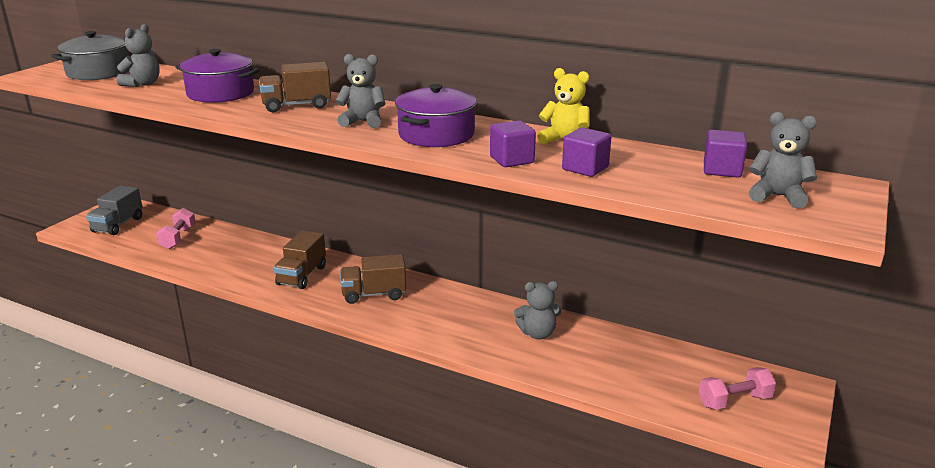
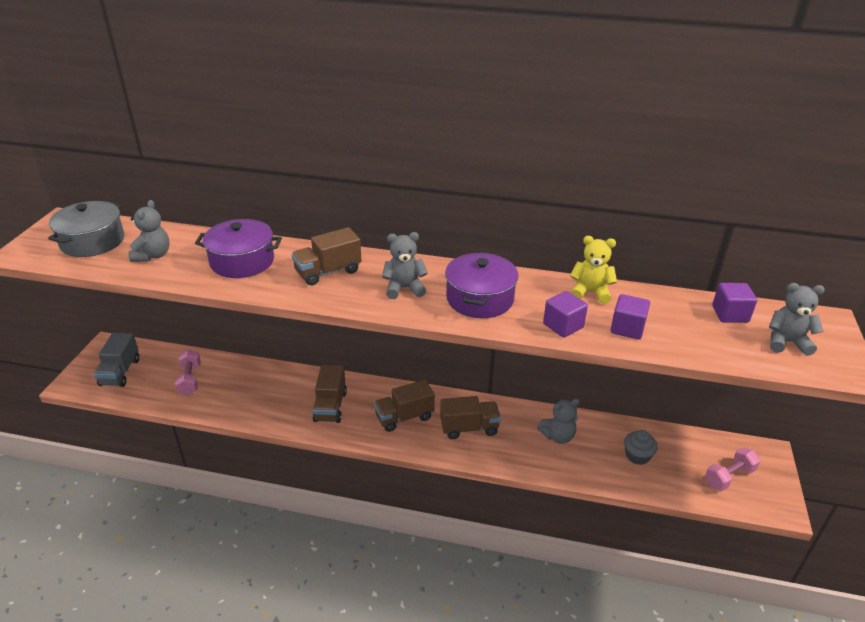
camera: 15 degrees left, 10 degrees up
none -> brown truck [440,396,501,439]
none -> grey cupcake [624,430,658,465]

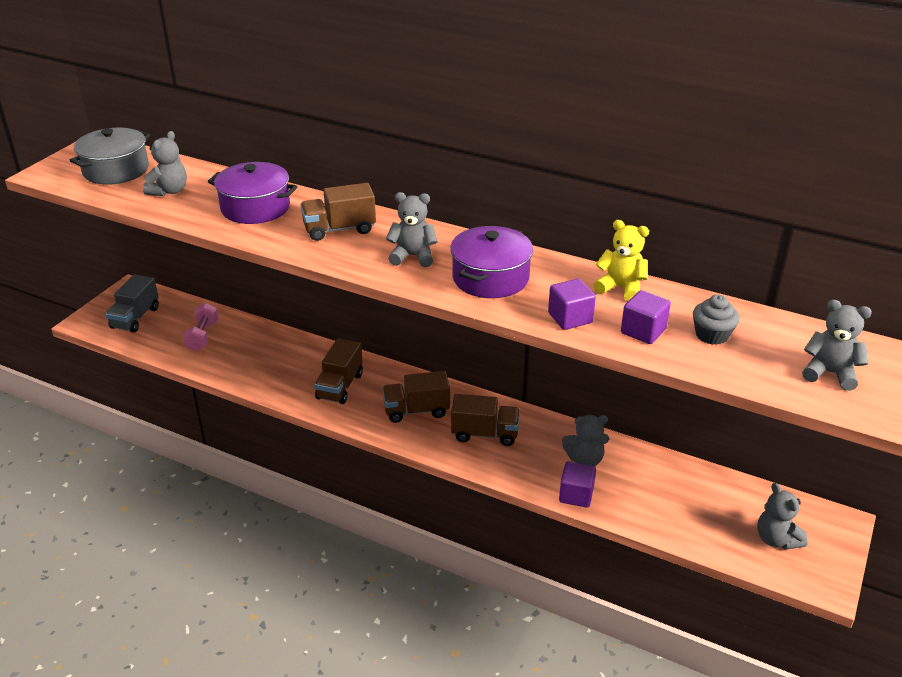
camera: 15 degrees right, 0 degrees up
grey cupcake [624,430,658,465] -> grey cupcake moved to [693,294,739,345]
pink dumbbell [705,447,760,491] -> grey teddy bear [757,483,808,550]
purple cube [712,283,757,323] -> purple cube moved to [559,461,596,508]

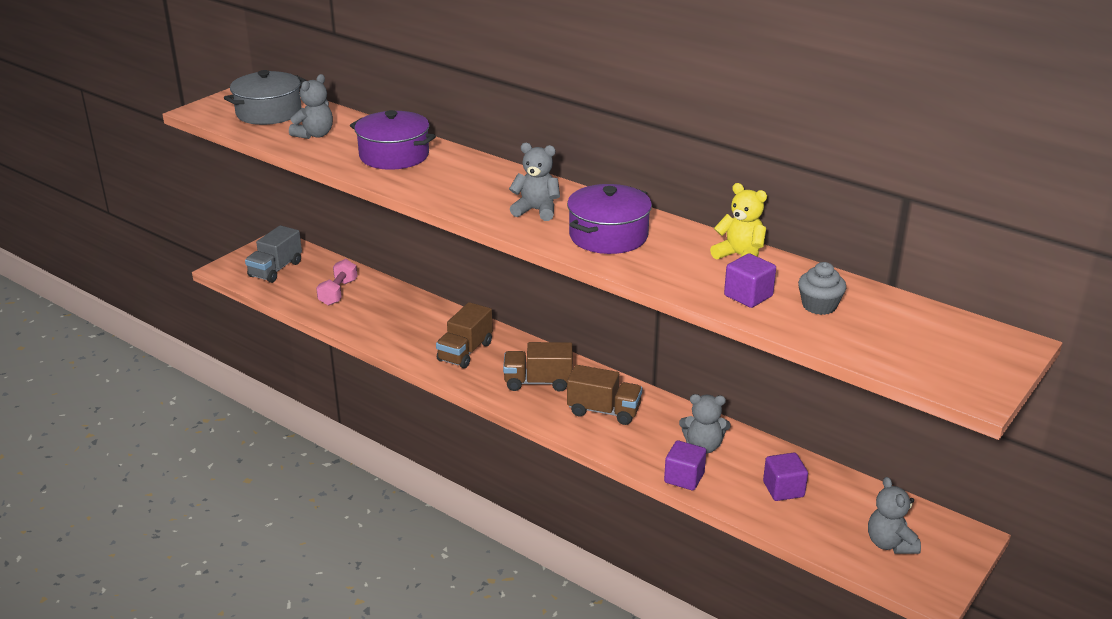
camera: 10 degrees right, 5 degrees down
brown truck [300,183,376,241] -> none
purple cube [548,279,596,330] -> purple cube moved to [763,453,808,501]
grey teddy bear [802,300,872,391] -> none

